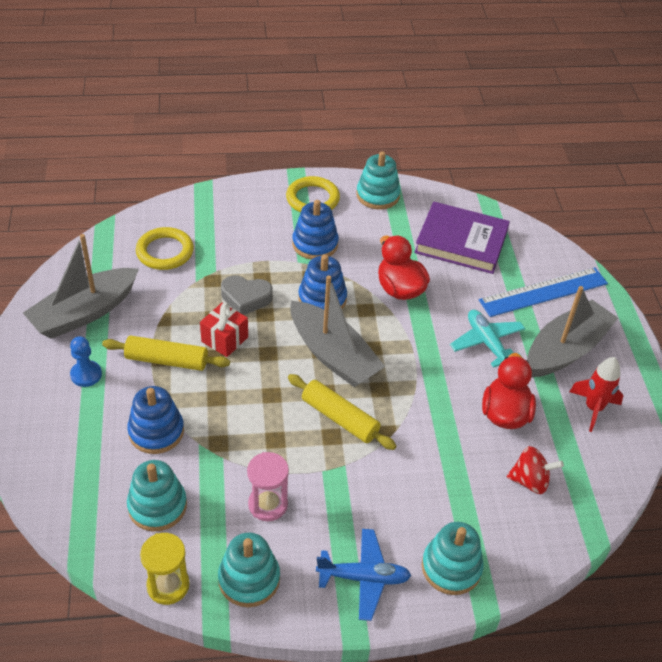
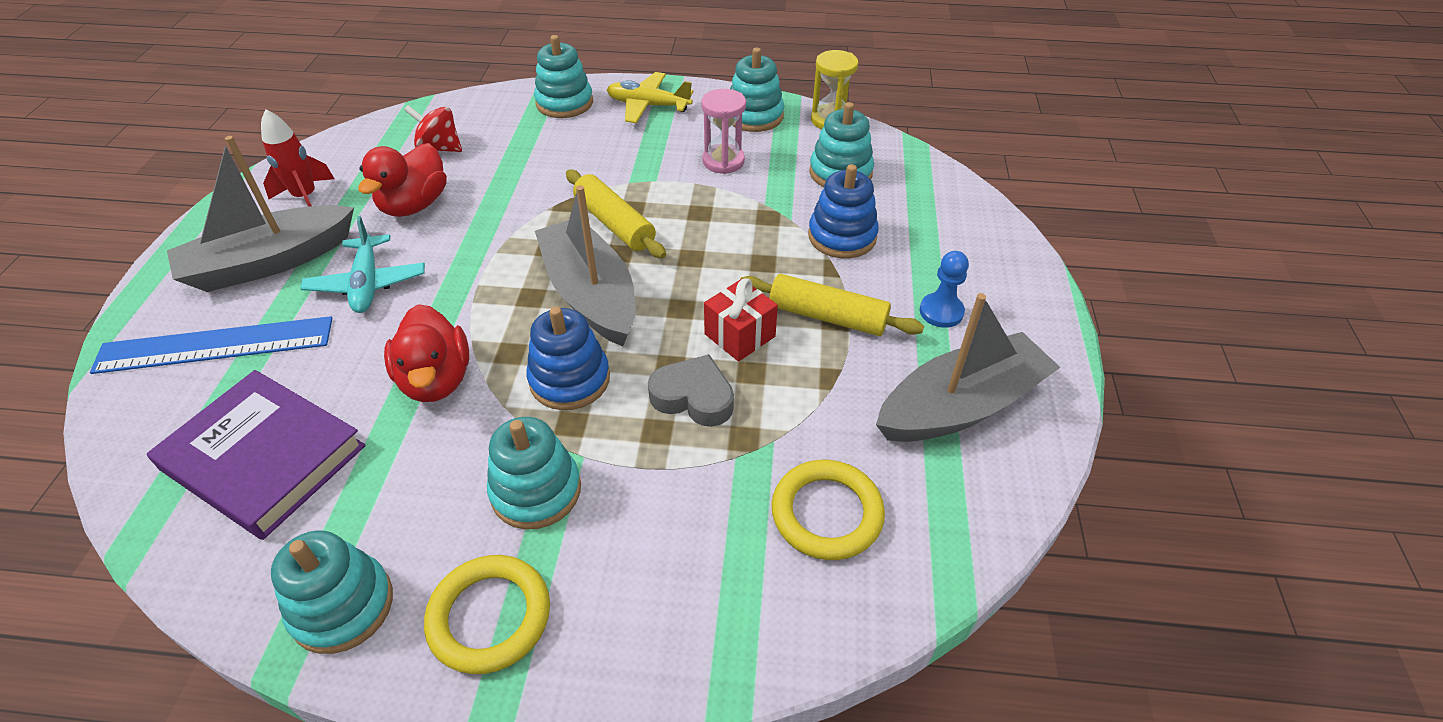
camera: 165 degrees left, 0 degrees up
blue stacking toy [292,200,339,260] -> turquoise stacking toy [487,417,581,529]
blue plane [316,529,411,621] -> yellow plane [607,72,694,123]

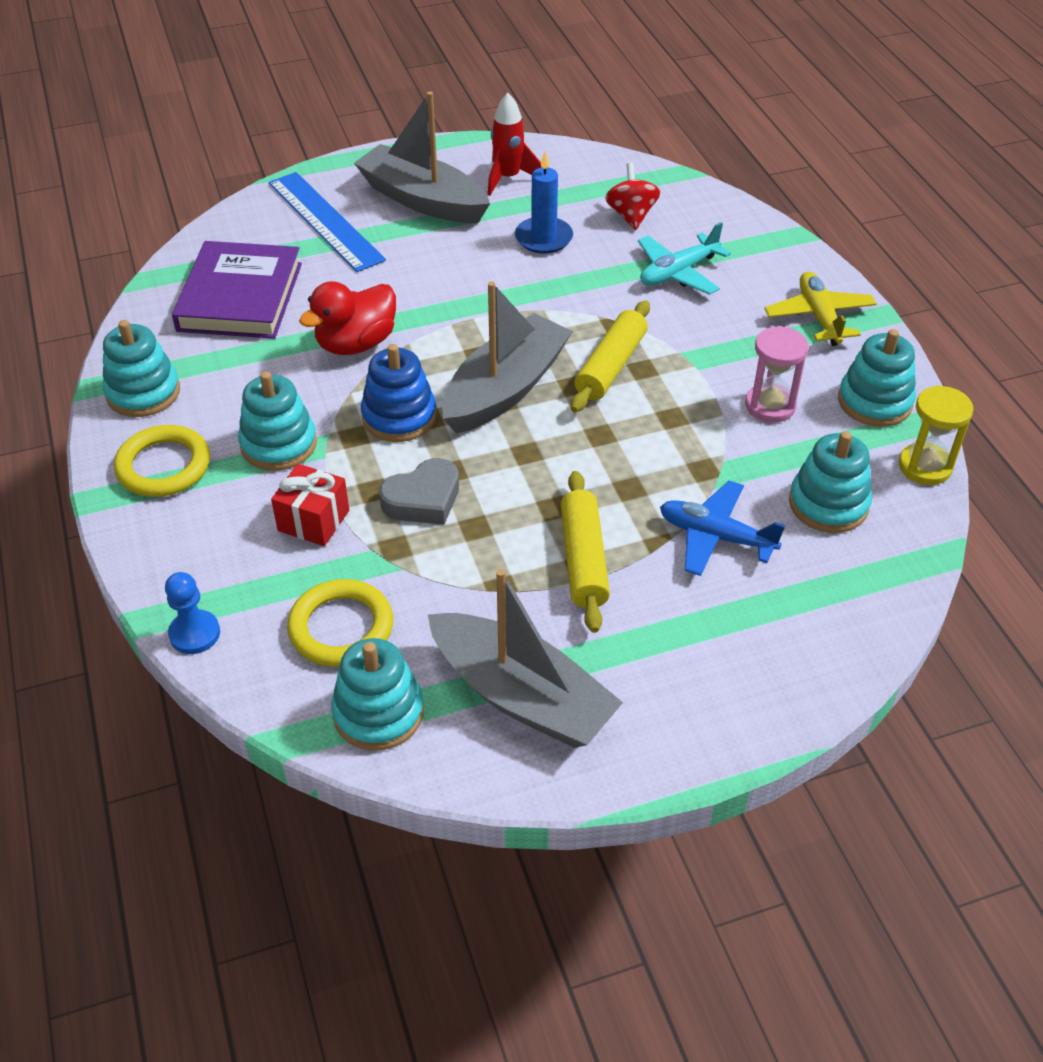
camera: 65 degrees right, 0 degrees up
turquoise plane [300,216,425,313] -> turquoise plane moved to [638,222,731,295]
red duck [358,143,447,217] -> blue candle [515,151,573,254]
turquoise stacking toy [534,35,593,118] -> turquoise stacking toy moved to [331,638,424,751]
grey heart [648,354,734,427] -> grey heart turned 60 degrees clockwise [379,458,459,525]
red gift [704,278,778,362] -> red gift moved to [271,464,349,546]
blue stacking toy [808,164,879,258] -> blue plane [660,481,785,576]
blue pawn [920,251,969,328] -> blue pawn moved to [165,572,220,654]

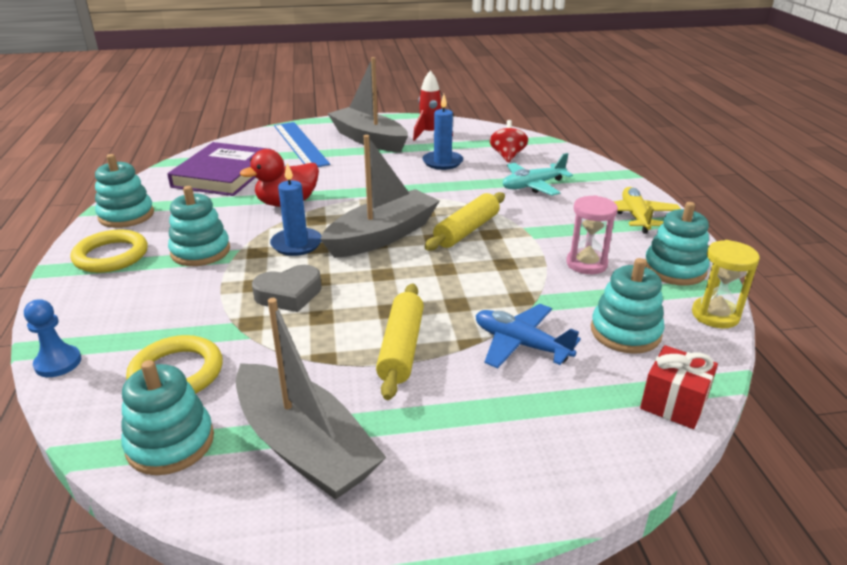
camera: 10 degrees right, 15 degrees down
red gift [271,464,349,546] -> red gift moved to [640,345,718,429]
blue stacking toy [361,344,437,442] -> blue candle [270,163,322,256]

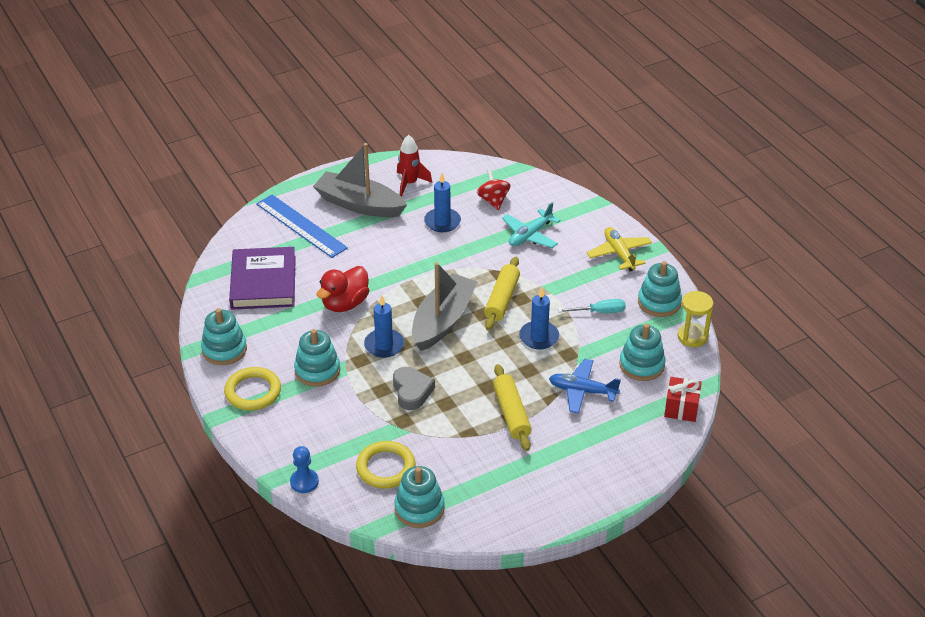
camera: 20 degrees left, 10 degrees up
grey boat [236,298,386,500] -> none
grey heart [252,265,322,312] -> grey heart turned 60 degrees counterclockwise [393,367,435,410]
pink hourglass [566,195,618,274] -> turquoise screwdriver [558,299,626,313]
none -> blue candle [519,287,559,349]

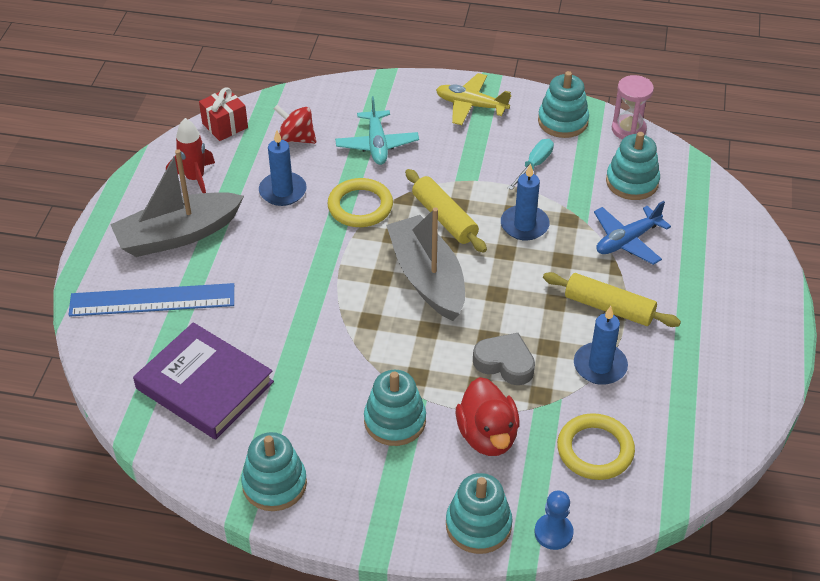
camera: 50 degrees left, 5 degrees up
yellow ring [224,367,281,411] -> yellow ring moved to [327,178,393,227]
red duck [317,266,369,312] -> red duck moved to [456,377,519,456]
blue candle [364,295,404,358] -> blue candle moved to [574,306,628,385]
turquoise stacking toy [394,466,444,528] -> turquoise stacking toy moved to [446,473,513,554]
red gift [664,377,702,422] -> red gift moved to [199,87,248,141]
yellow hourglass [678,291,713,347] -> pink hourglass [612,75,654,139]

